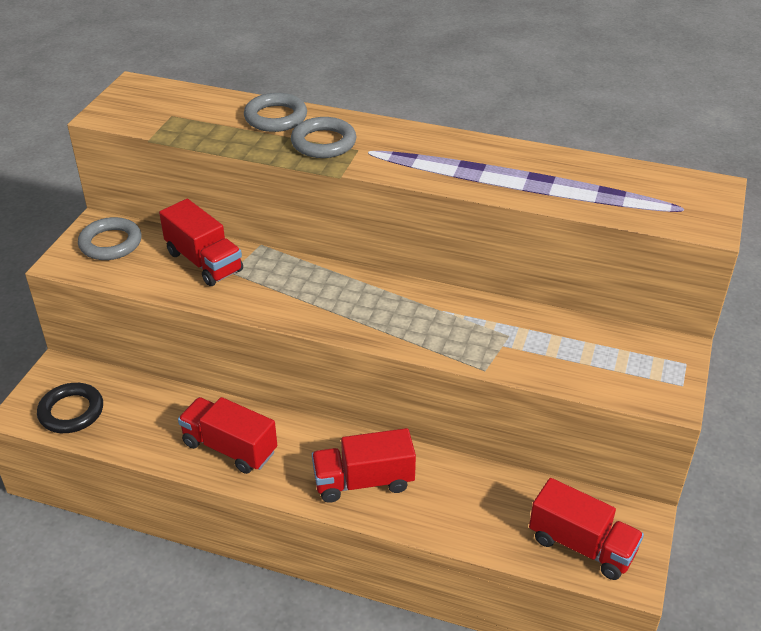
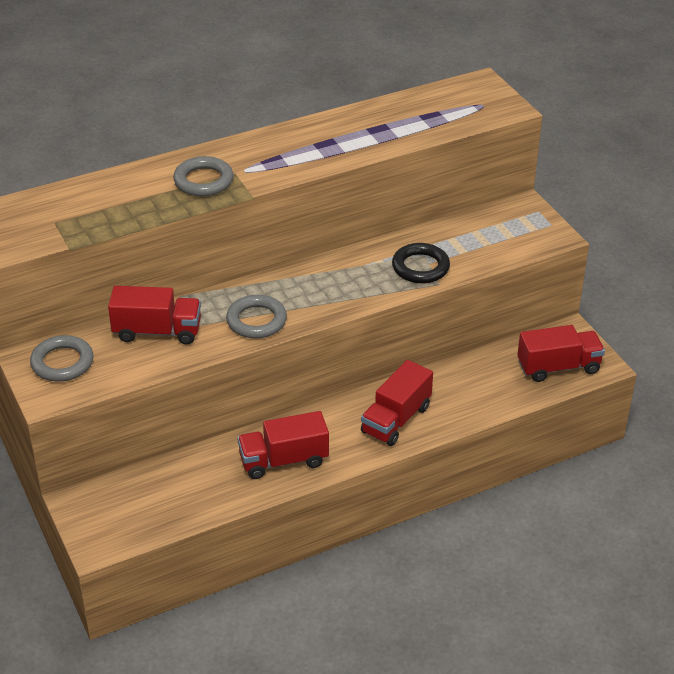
camera: 45 degrees left, 0 degrees up
black ring [37,383,103,433] -> black ring moved to [392,243,450,283]
grey ring [244,93,307,132] -> grey ring moved to [226,295,287,338]

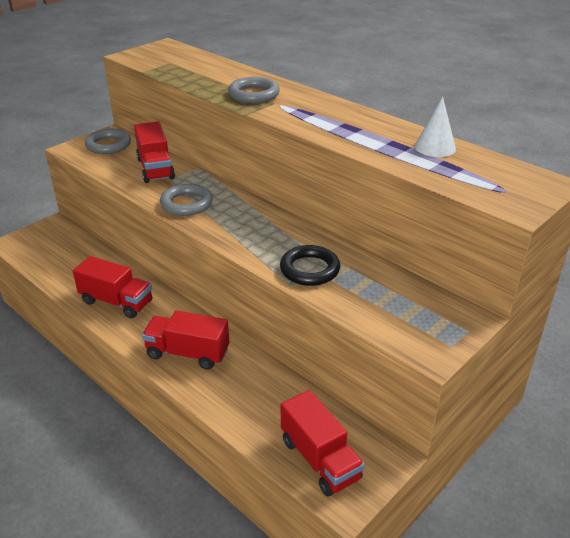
camera: 70 degrees right, 5 degrees down
red truck [238,411,329,479] -> red truck turned 150 degrees clockwise [73,256,152,318]
none -> white cone [415,97,456,157]

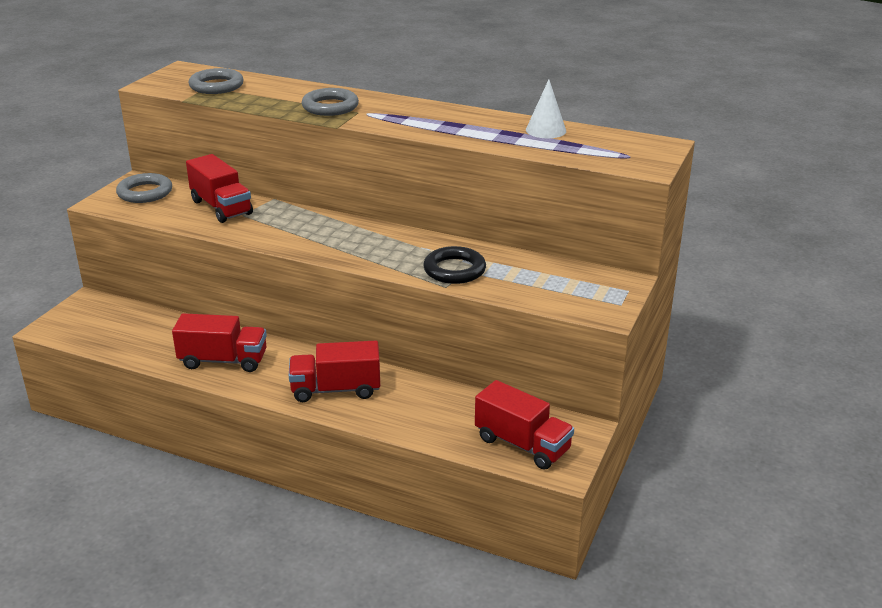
camera: 20 degrees left, 5 degrees down
grey ring [160,184,213,216] -> grey ring moved to [189,68,244,94]

